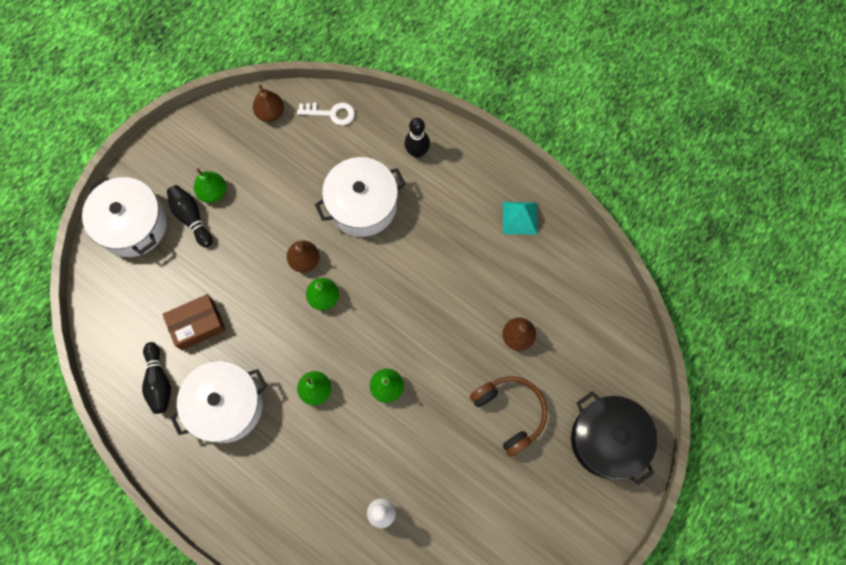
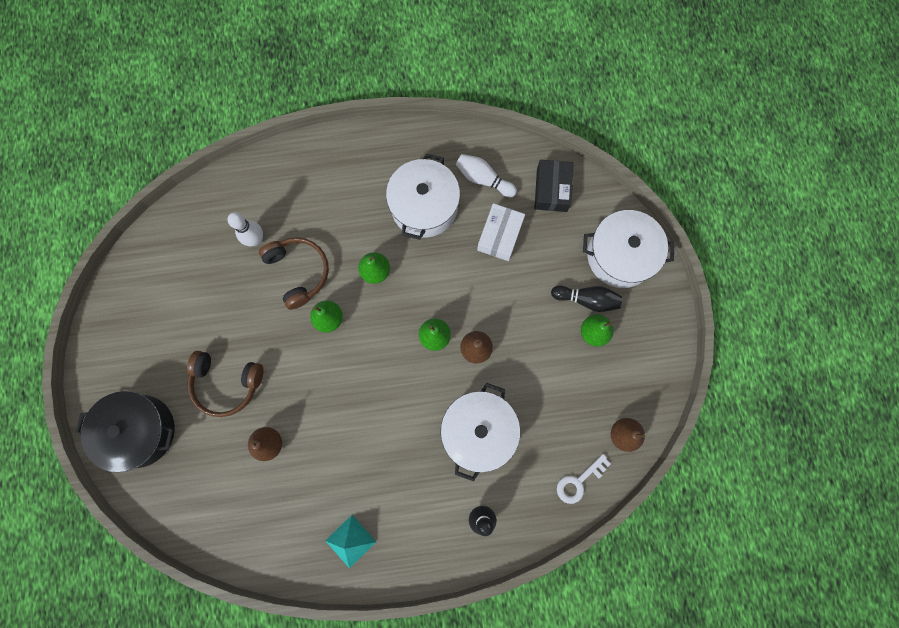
camera: 135 degrees right, 5 degrees up
black bowling pin [142,342,171,414] -> white bowling pin [456,154,517,197]
brown box [162,294,226,350] -> white box [477,203,525,261]
none -> brown headphones [259,237,329,310]
none -> black box [534,160,574,212]

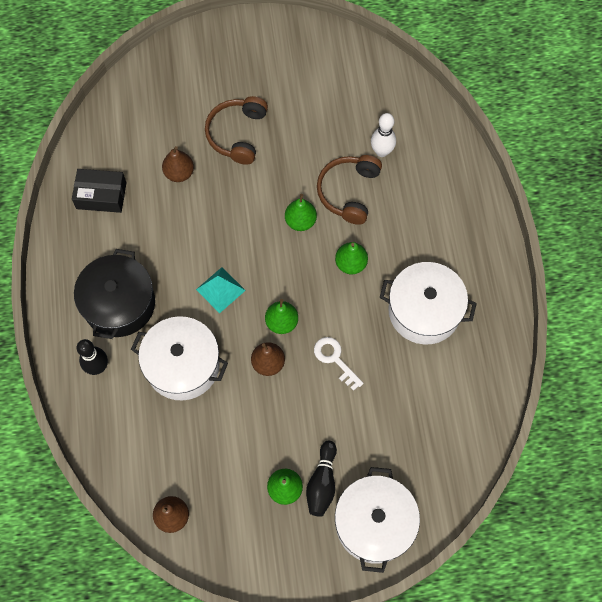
camera: 90 degrees right, 10 degrees down
black pot [75,391,175,472] -> black pot moved to [74,249,155,339]
brown headphones [259,237,329,310] -> brown headphones turned 135 degrees clockwise [317,155,382,225]
turquoise pyramid [325,515,376,569] -> turquoise pyramid moved to [196,267,246,313]
white bowling pin [456,154,517,197] -> none
white box [477,203,525,261] -> none
black box [534,160,574,212] -> black box moved to [72,169,126,213]
white key [557,454,611,504] -> white key moved to [314,337,364,391]

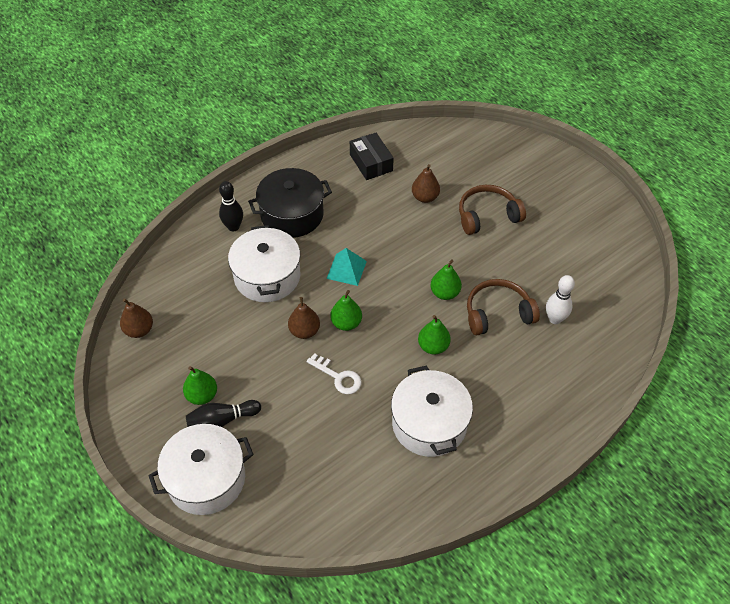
camera: 60 degrees right, 15 degrees down
white key [314,337,364,391] -> white key turned 105 degrees clockwise [307,353,361,394]

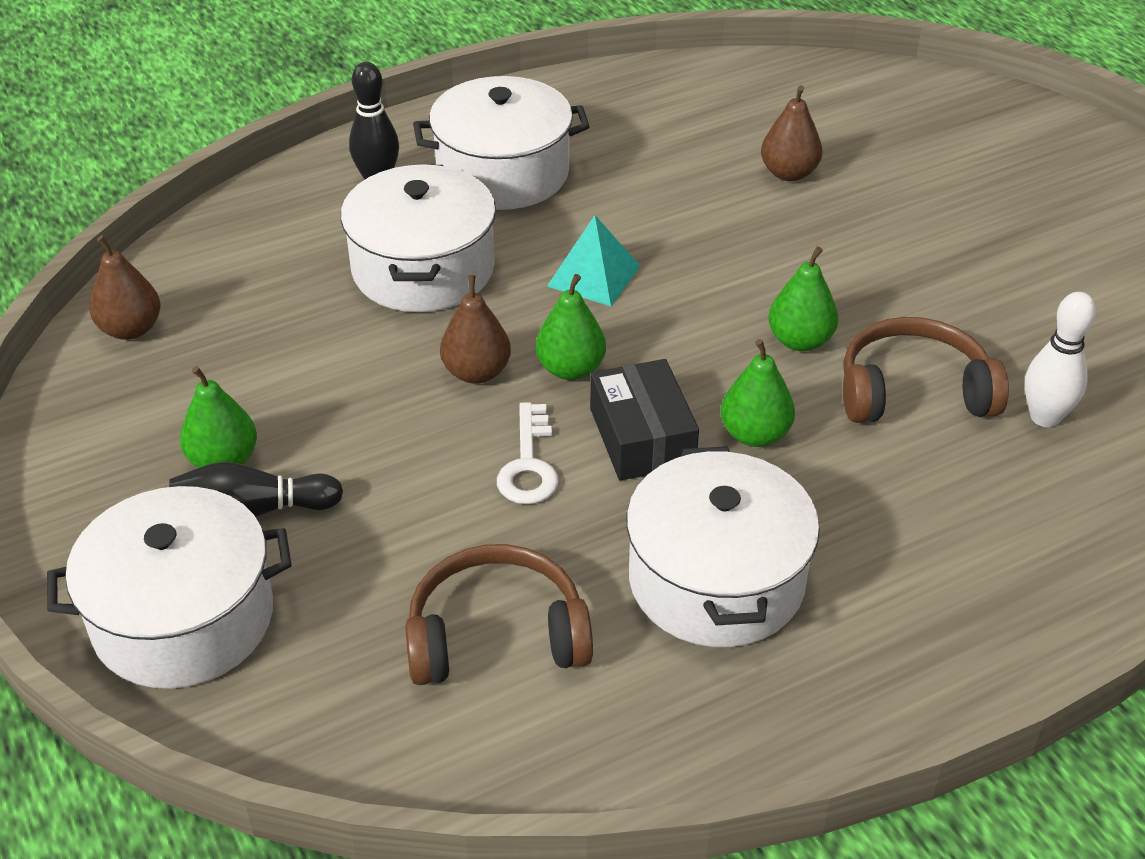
camera: 10 degrees right, 10 degrees down
black pot [248,168,332,238] -> white pot [413,76,590,210]
white key [307,353,361,394] -> white key turned 45 degrees clockwise [497,402,558,504]
black box [350,133,394,180] -> black box moved to [590,359,699,481]
brown headphones [459,185,526,235] -> brown headphones moved to [405,544,593,685]

